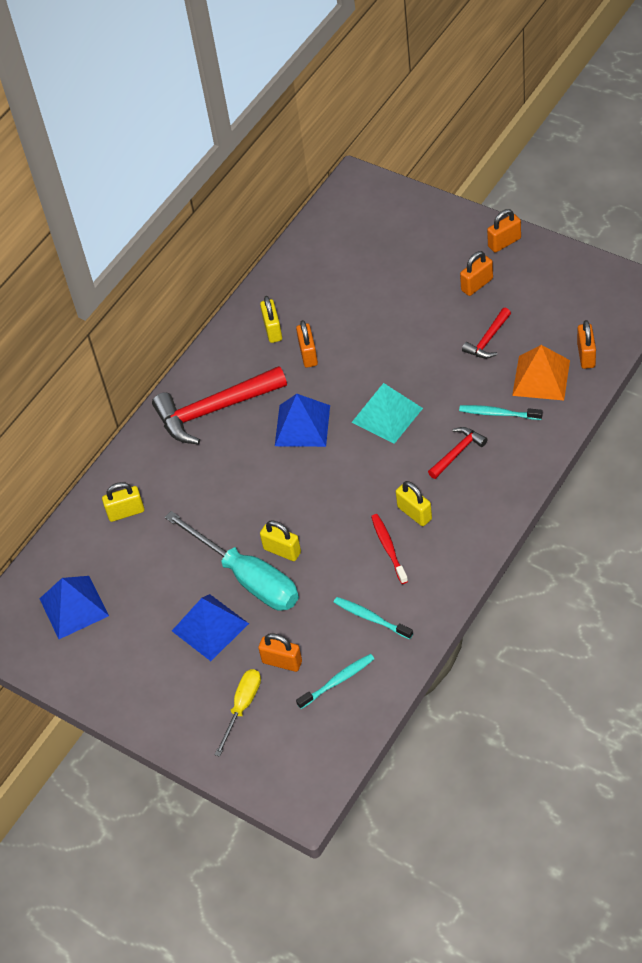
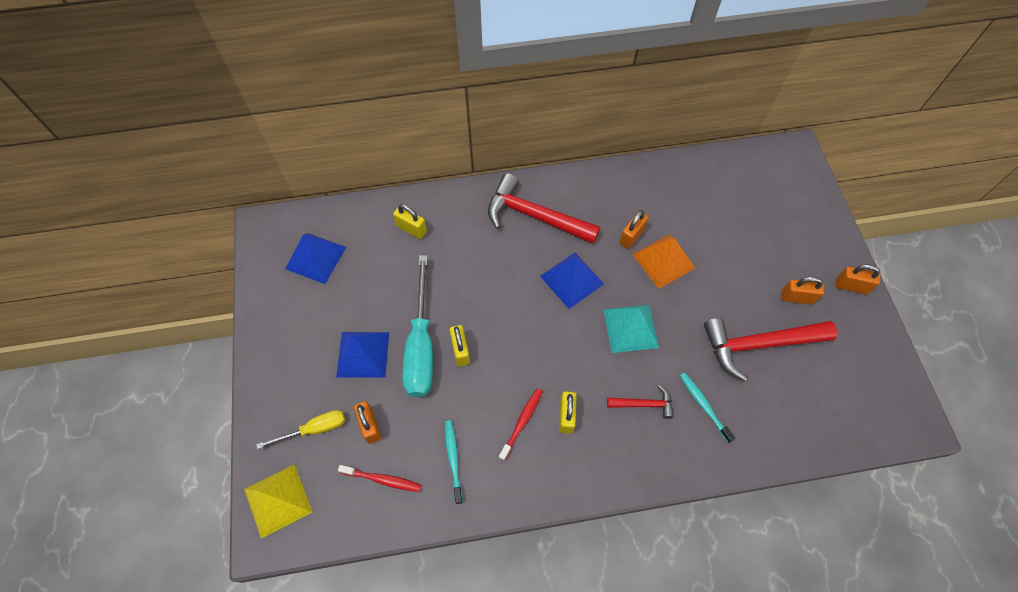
camera: 40 degrees right, 10 degrees up
yellow padlock [260,296,282,343] -> none
turquoise toothbrush [296,654,374,709] -> red toothbrush [338,465,421,492]
red hammer [462,308,511,358] -> red hammer [704,318,837,381], size x2.00
orange pyramid [512,345,570,400] -> orange pyramid moved to [632,235,695,289]
orange padlock [577,320,596,369] -> none
none -> yellow pyramid [244,464,312,539]

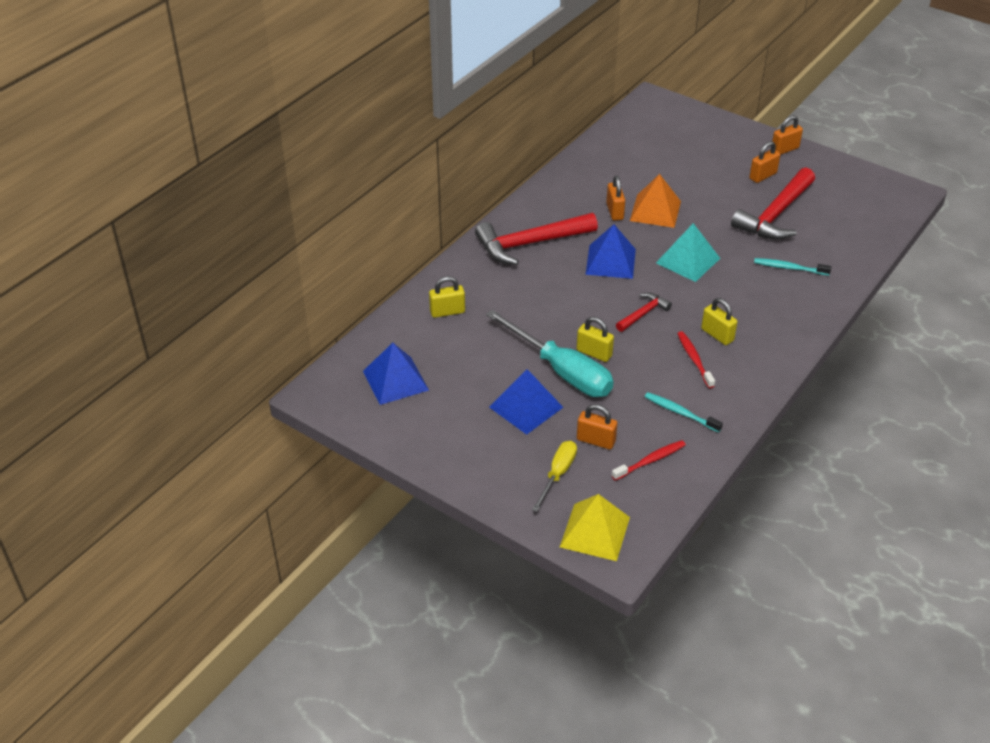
camera: 45 degrees left, 20 degrees down
red hammer [607,385,674,419] -> red hammer moved to [616,293,672,332]

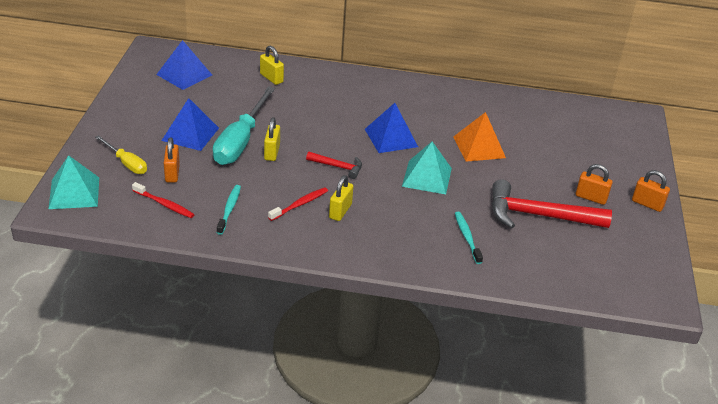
camera: 60 degrees right, 5 degrees down
red hammer [475,213,598,265] -> none
yellow screwdriver [532,441,577,512] -> yellow screwdriver turned 45 degrees clockwise [95,135,147,174]
yellow pyramid [560,494,630,561] -> turquoise pyramid [48,155,99,209]
orange padlock [606,175,625,221] -> none

